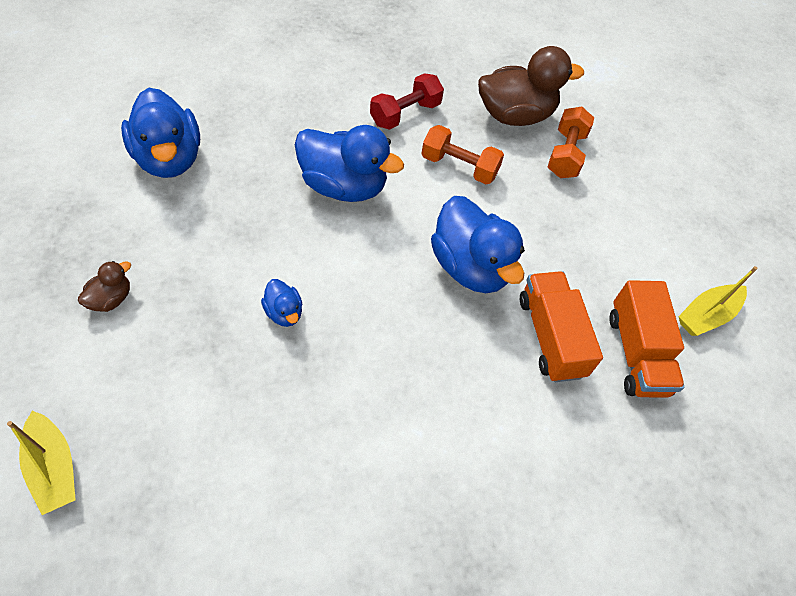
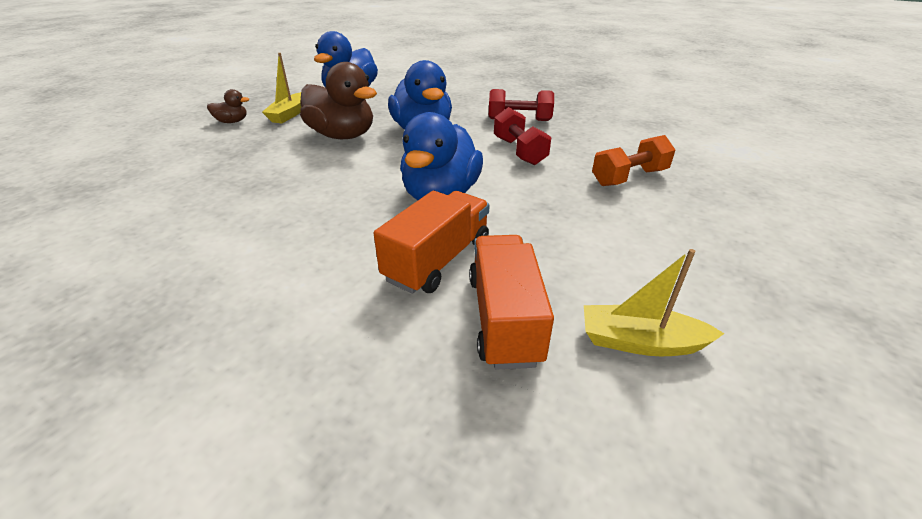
camera: 50 degrees right, 20 degrees down
yellow boat [7,411,76,515] -> yellow boat moved to [262,53,301,123]
blue duck [261,279,303,327] -> none
orange dumbbell [422,125,504,184] -> red dumbbell [494,107,551,165]
brown duck [478,46,584,126] -> brown duck moved to [300,62,377,139]
orange truck [609,280,684,398] -> orange truck turned 135 degrees clockwise [469,235,554,370]

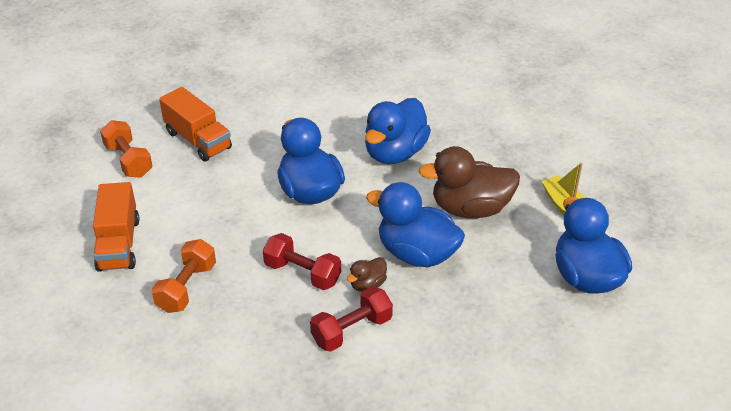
camera: 140 degrees right, 5 degrees up
brown duck [207,89,249,123] -> brown duck moved to [347,257,387,292]
orange truck [373,191,489,294] -> orange truck moved to [93,182,140,272]
yellow boat [584,249,725,356] -> orange dumbbell [100,120,153,178]
none -> blue duck [365,98,431,164]

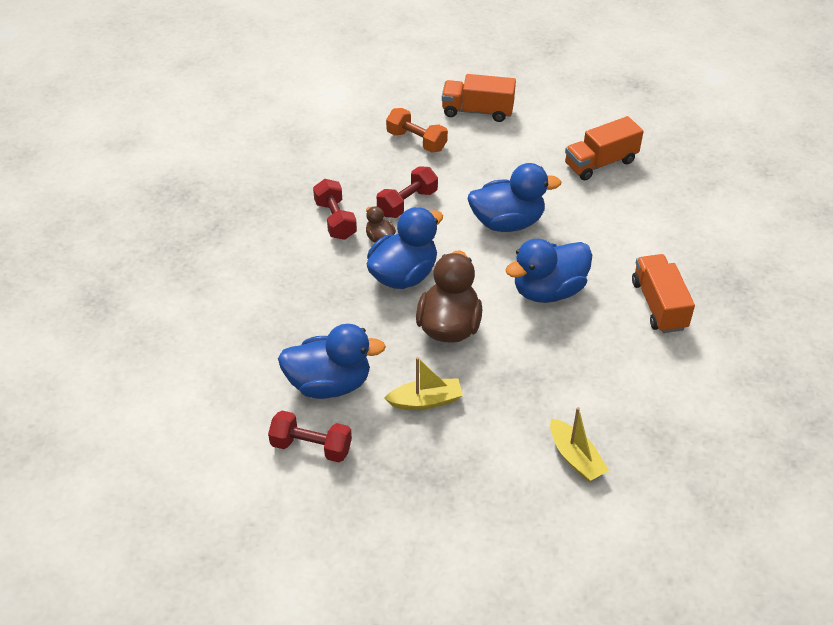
camera: 105 degrees right, 5 degrees up
orange dumbbell [100,120,153,178] -> none
blue duck [365,98,431,164] -> blue duck turned 75 degrees counterclockwise [506,239,592,303]
none -> red dumbbell [268,411,352,462]
none -> yellow boat [550,407,609,482]
none -> orange truck [632,254,695,333]

